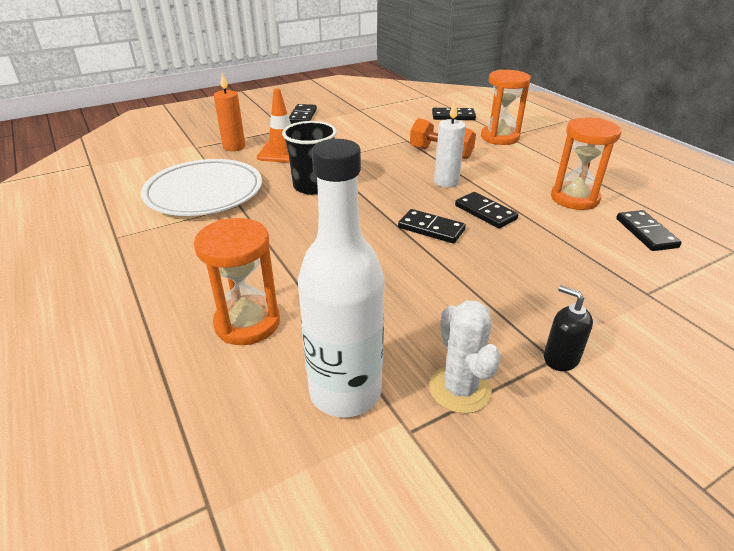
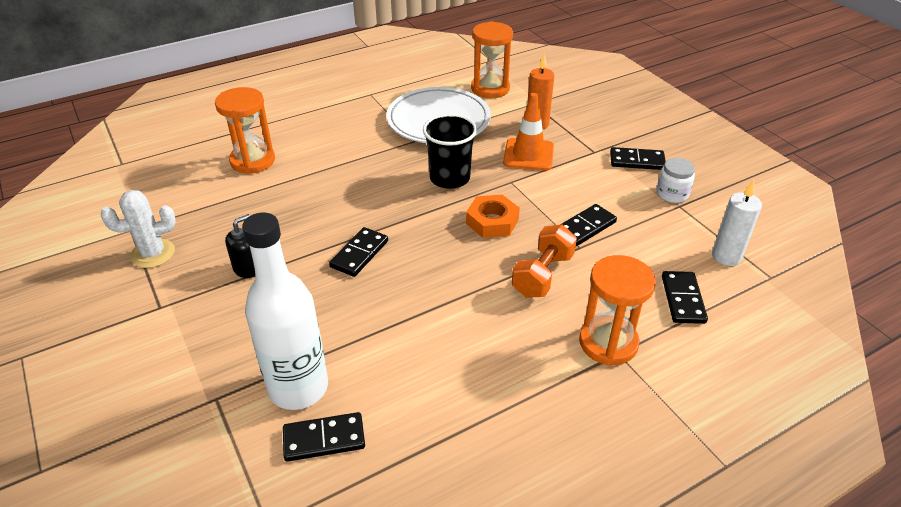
camera: 90 degrees right, 5 degrees up
white bottle [298,139,384,418] -> white bottle moved to [242,213,328,410]
white candle [434,101,466,188] -> white candle moved to [712,180,762,266]
black domino [455,192,518,228] -> black domino moved to [560,204,617,246]
black soap dispenser [544,285,593,371] -> black soap dispenser moved to [225,214,255,278]
orange hourglass [551,117,621,210] -> orange hourglass moved to [471,21,513,98]
none -> orange nut [466,195,520,238]
none -> white jar [656,158,695,203]

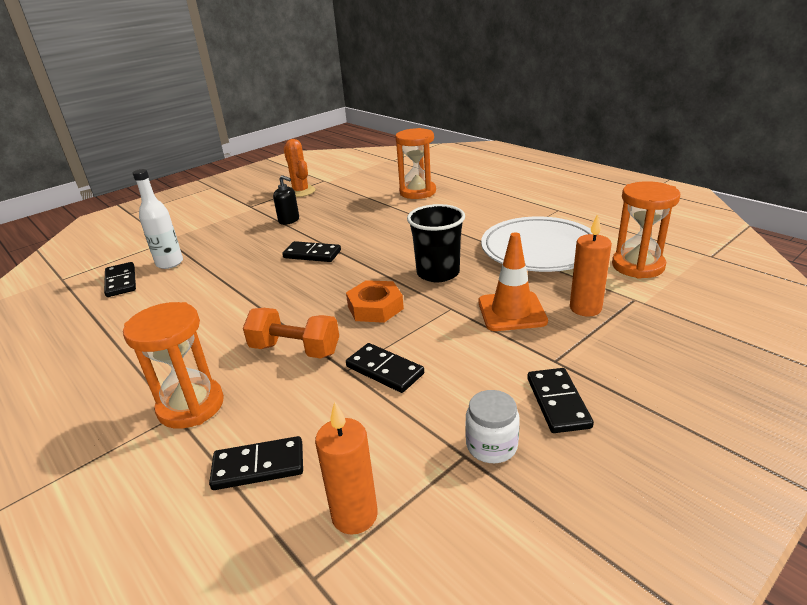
camera: 80 degrees right, 10 degrees down
white cactus [101,190,176,268] -> orange cactus [283,139,315,197]
white bottle [242,213,328,410] -> white bottle [133,169,183,269], size x0.62
white candle [712,180,762,266] -> orange candle [315,401,378,535]

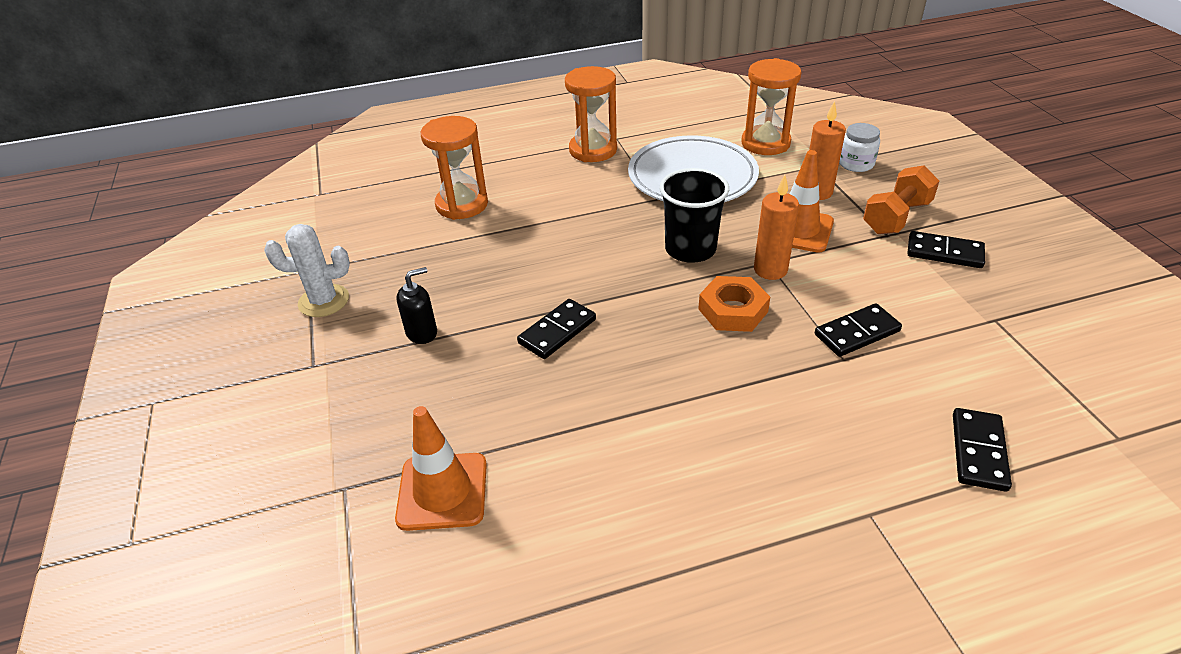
camera: 65 degrees left, 10 degrees up
black domino [104,262,136,297] -> none
orange hourglass [123,302,224,429] -> orange hourglass moved to [565,66,617,162]
white bottle [133,169,183,269] -> orange traffic cone [395,406,487,531]
orange dumbbell [243,308,339,358] -> orange dumbbell moved to [863,165,939,234]
orange cactus [283,139,315,197] -> white cactus [264,224,350,317]
orange candle [315,401,378,535] -> orange candle moved to [754,175,799,280]
white jar [465,390,520,463] -> white jar moved to [839,123,880,172]

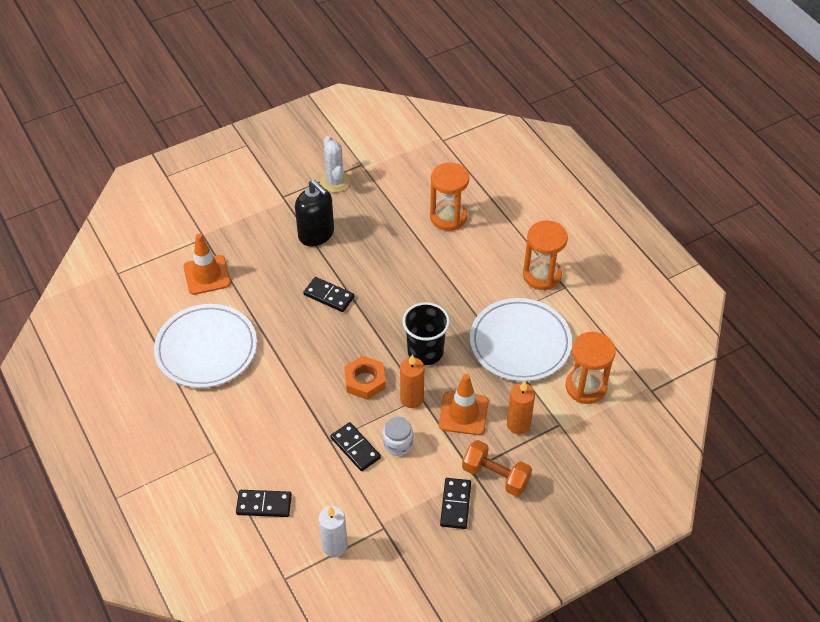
camera: 75 degrees right, 10 degrees up
black soap dispenser [396,267,437,344] -> black soap dispenser [295,180,334,246], size x1.76
white jar [839,123,880,172] -> white jar moved to [383,417,413,456]
none -> white plate [154,304,257,388]
none -> white candle [318,506,348,557]

